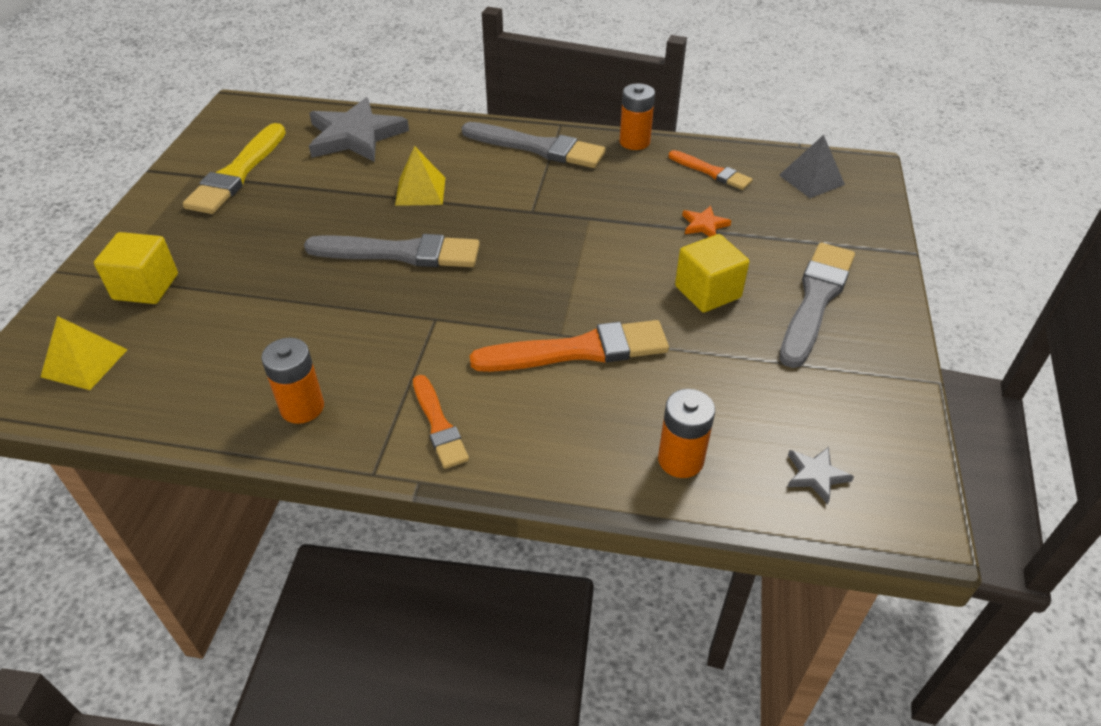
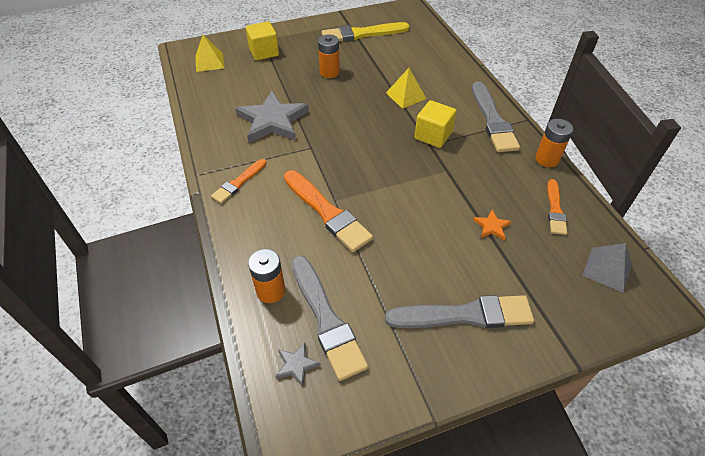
camera: 60 degrees right, 5 degrees up
orange battery [261,338,324,424] -> orange battery moved to [318,34,340,78]
grey brush [304,234,480,267] -> grey brush moved to [292,255,368,381]
grey star [309,97,409,162] -> grey star moved to [235,91,309,143]
yellow cube [675,234,749,313] -> yellow cube moved to [414,100,456,148]

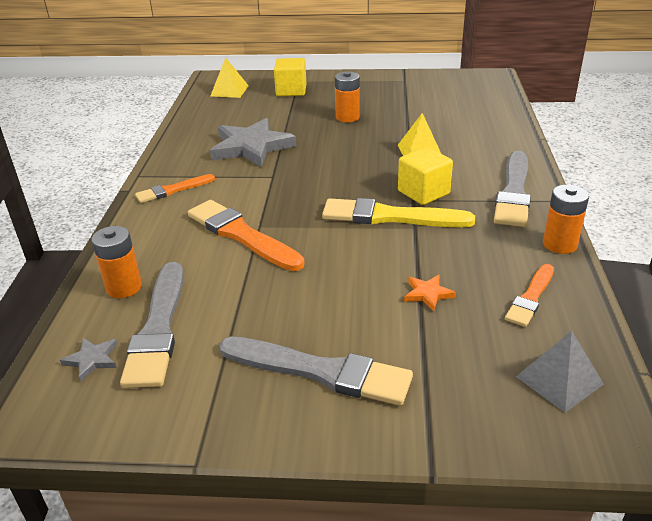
camera: 25 degrees right, 15 degrees down
orange brush [284,171,373,252] -> orange brush turned 150 degrees clockwise [188,200,305,271]
yellow brush [322,22,409,42] -> yellow brush moved to [322,198,475,227]

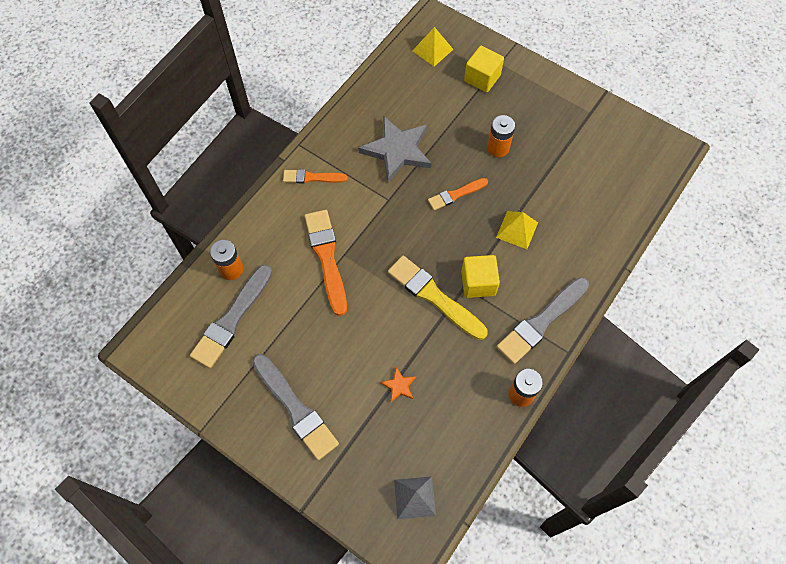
camera: 30 degrees right, 30 degrees up
grey star [60,338,118,381] -> none
orange brush [505,264,554,327] -> orange brush moved to [428,178,488,210]

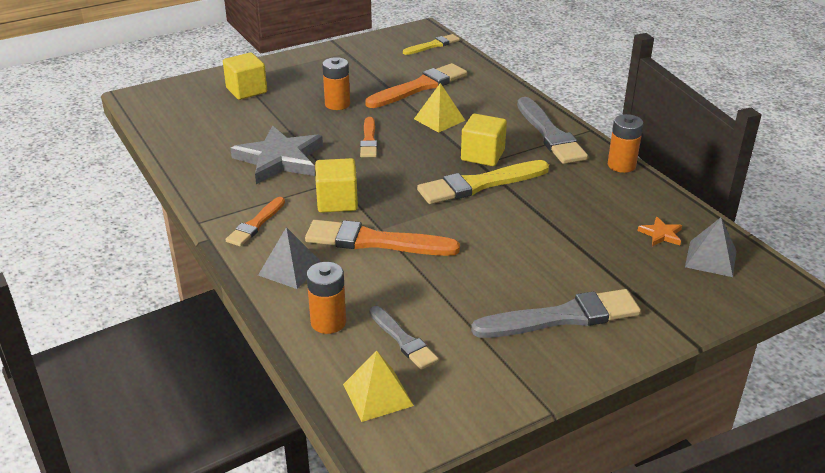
camera: 65 degrees left, 30 degrees down
grey brush [190,265,272,368] -> grey brush [369,306,439,370], size x0.58
orange star [380,367,416,402] -> orange star moved to [638,217,682,246]
yellow pyramid [413,27,453,67] -> yellow pyramid moved to [343,350,414,422]
none -> grey pyramid [258,227,321,289]
none -> yellow cube [315,158,358,213]
none -> orange brush [365,63,467,108]
none -> yellow brush [403,34,460,55]

